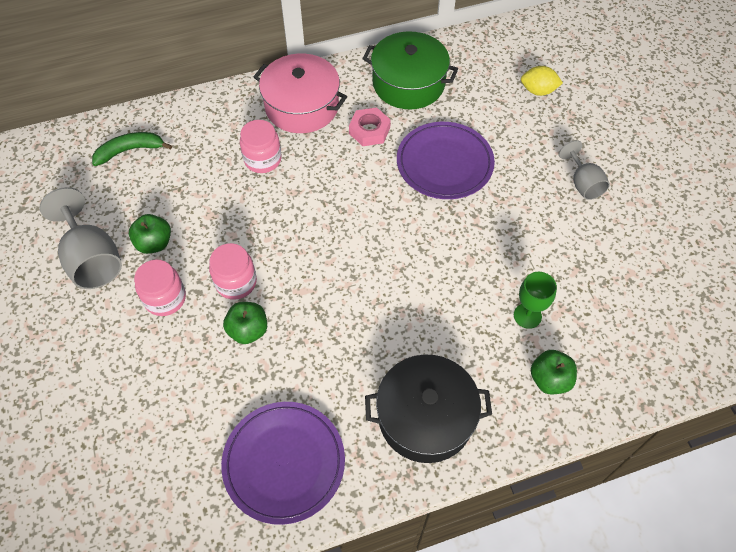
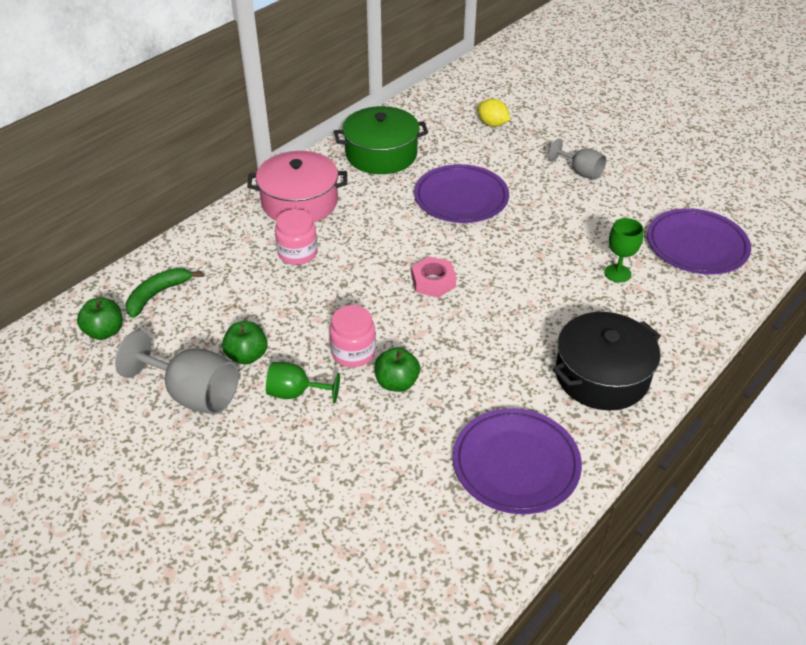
camera: 30 degrees left, 15 degrees down
pink jar [134,260,186,316] -> green goblet [266,362,340,403]
pink nut [349,107,391,146] -> pink nut moved to [411,257,456,298]
yellow lemon [521,66,563,96] -> yellow lemon turned 60 degrees clockwise [477,99,510,127]
green apple [531,350,577,394] -> green apple moved to [77,298,122,340]
none -> purple plate [647,208,751,275]

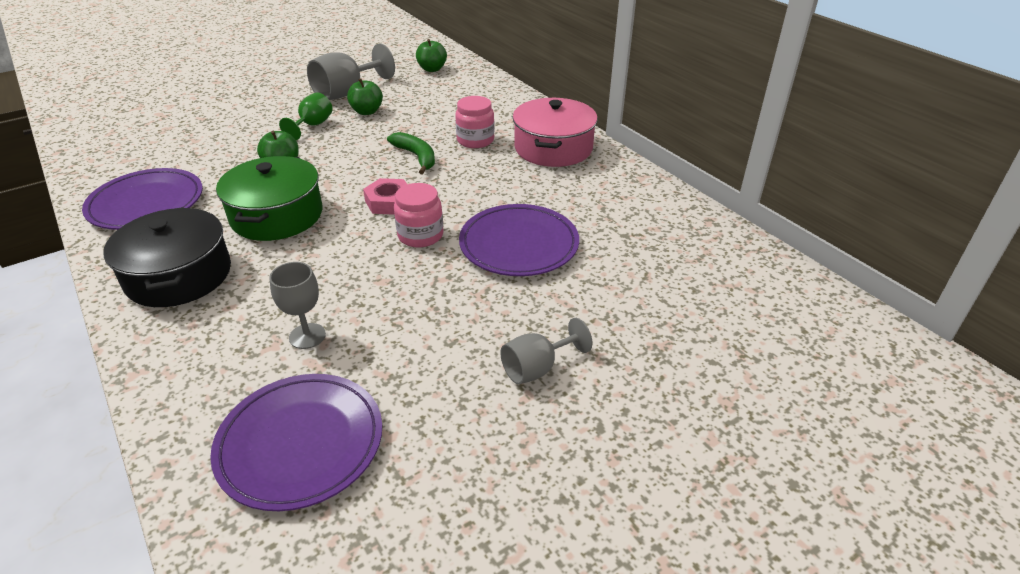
camera: 105 degrees right, 5 degrees down
green banana [126,268,202,318] -> green banana moved to [387,132,435,175]
pink jar [329,305,376,367] -> pink jar moved to [394,183,444,248]
green pot [334,106,428,174] -> green pot moved to [216,156,322,241]
yellow lemon [477,99,510,127] -> none
green goblet [604,218,644,283] -> grey goblet [269,262,326,349]

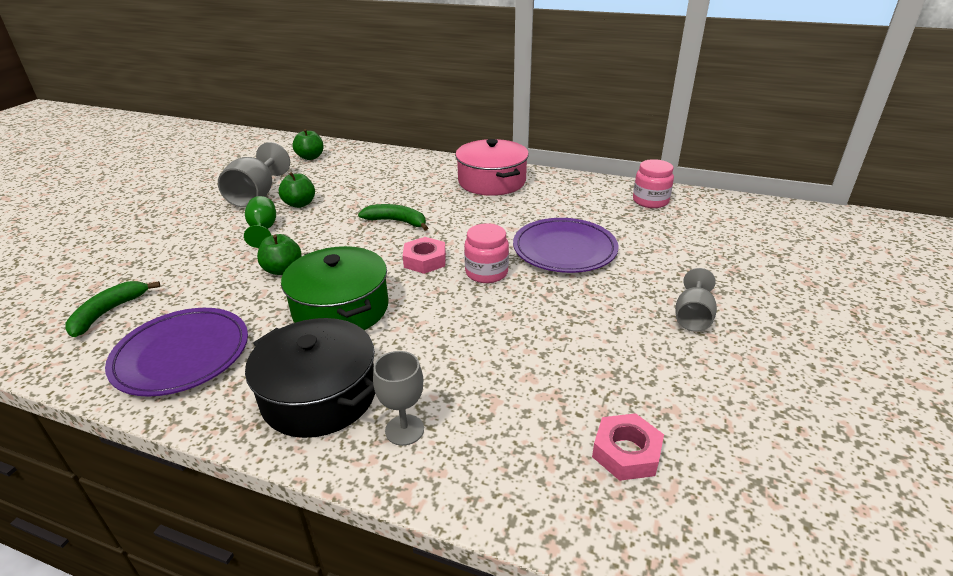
camera: 35 degrees left, 5 degrees down
purple plate [210,374,382,511] -> pink nut [592,413,664,481]
grey goblet [269,262,326,349] -> grey goblet moved to [373,351,424,446]
pink jar [455,96,495,148] -> pink jar moved to [633,159,674,208]
none -> green banana [65,281,161,337]

